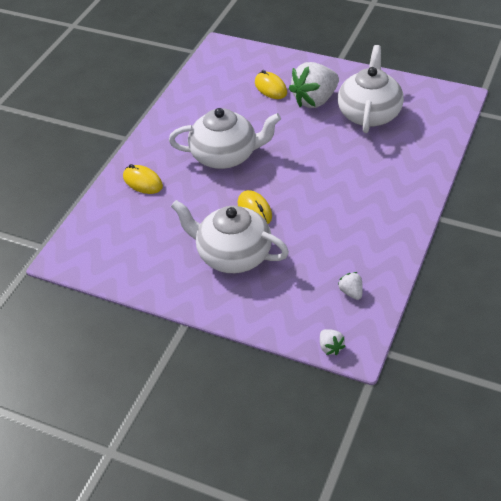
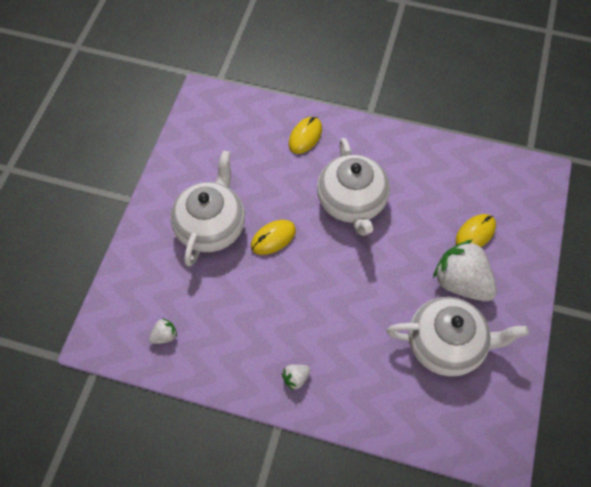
camera: 80 degrees right, 15 degrees up
white strawberry [320,329,345,355] -> white strawberry moved to [282,364,310,391]

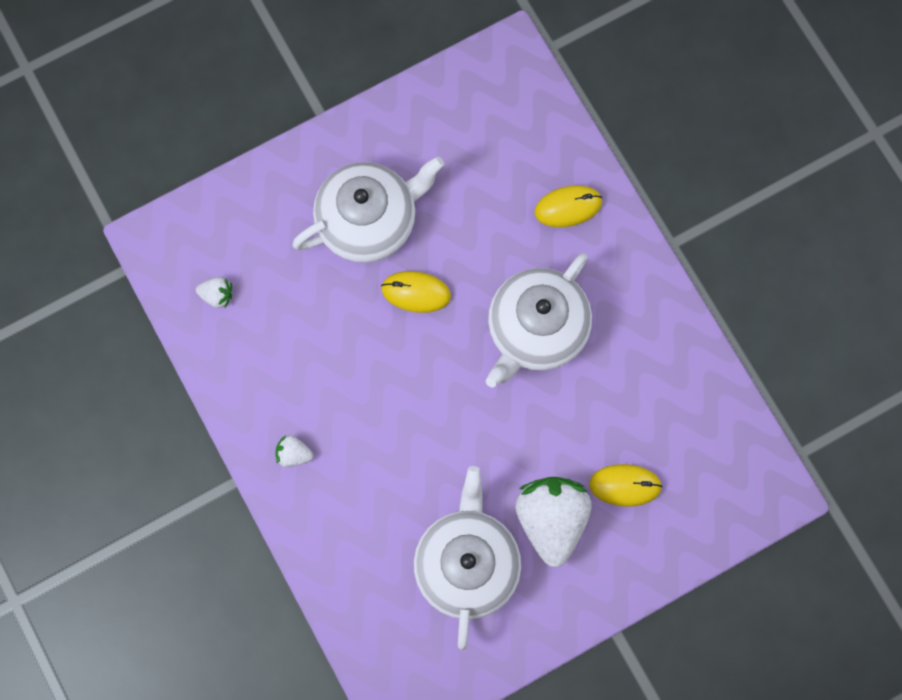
camera: 45 degrees right, 15 degrees up
white teapot [387,297,529,376] -> white teapot turned 135 degrees counterclockwise [414,466,521,650]

